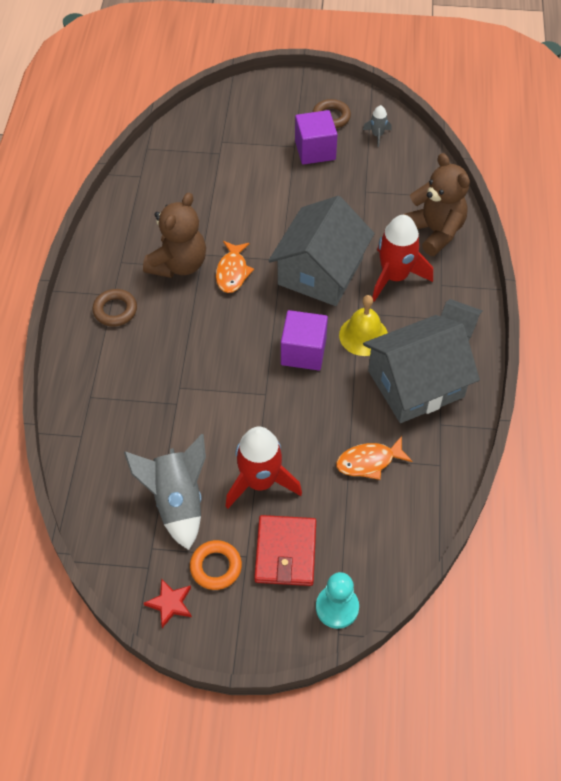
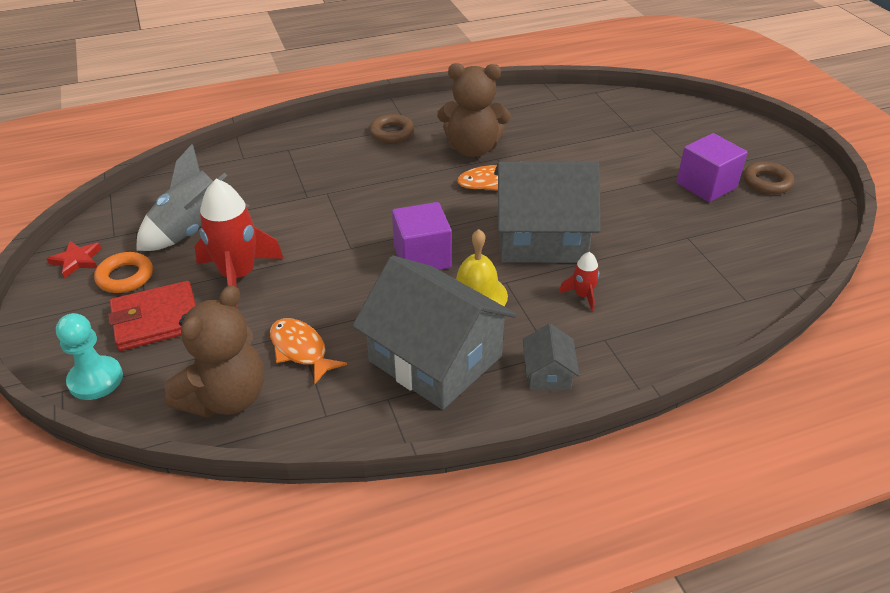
camera: 65 degrees right, 15 degrees down
grey rocket [363,105,392,147] -> none
red rocket [372,215,433,302] -> red rocket [559,252,600,312], size x0.47
brown teddy bear [402,153,470,256] -> brown teddy bear moved to [165,285,264,418]

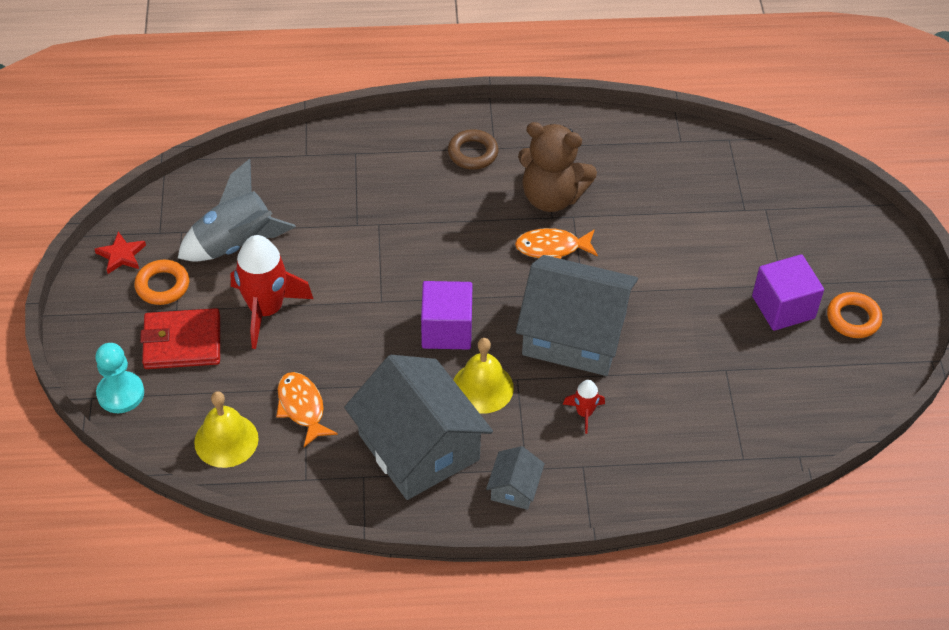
camera: 15 degrees right, 10 degrees up
brown teddy bear [165,285,264,418] -> yellow bell [194,391,258,468]
brown ring [743,161,794,195] -> orange ring [827,292,882,338]

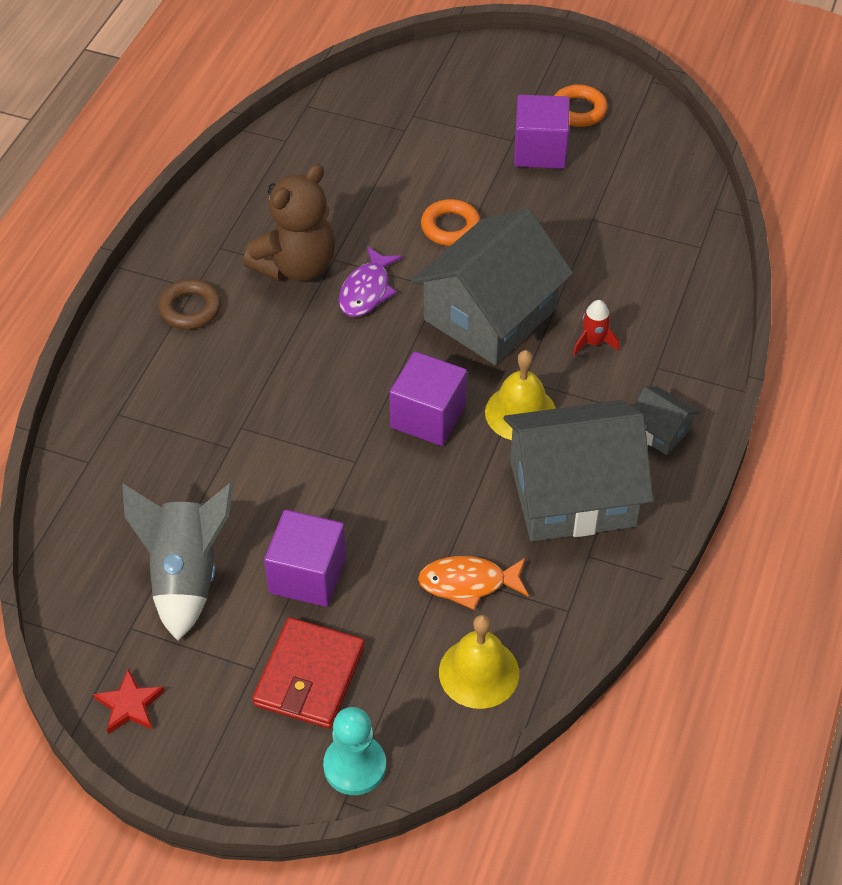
camera: 65 degrees left, 0 degrees up
orange ring [134,260,189,305] -> orange ring moved to [421,199,481,246]
red rocket [230,235,313,349] -> purple cube [264,510,346,607]
orange fish [515,228,598,259] -> purple fish [339,246,403,317]

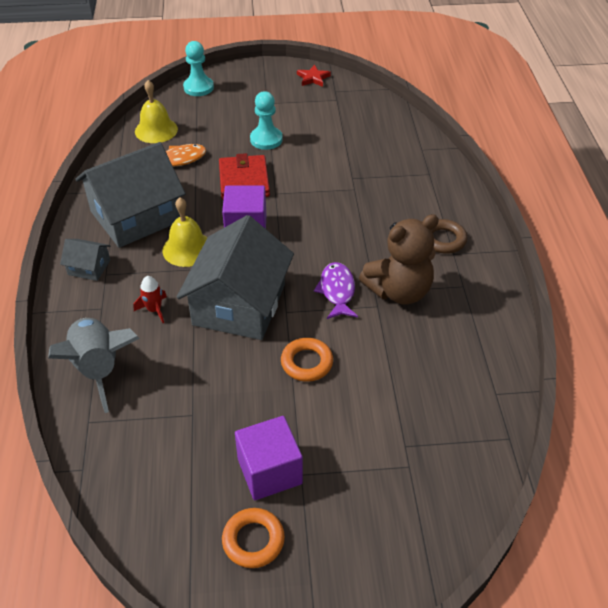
camera: 155 degrees right, 5 degrees down
grey rocket [122,483,234,641] -> grey rocket moved to [48,318,140,413]
brown teddy bear [243,164,335,281] -> brown teddy bear turned 135 degrees counterclockwise [359,214,439,305]
red wallet [252,617,364,729] -> red wallet moved to [219,153,270,200]
purple cube [264,510,346,607] -> turquoise pawn [250,91,283,150]

